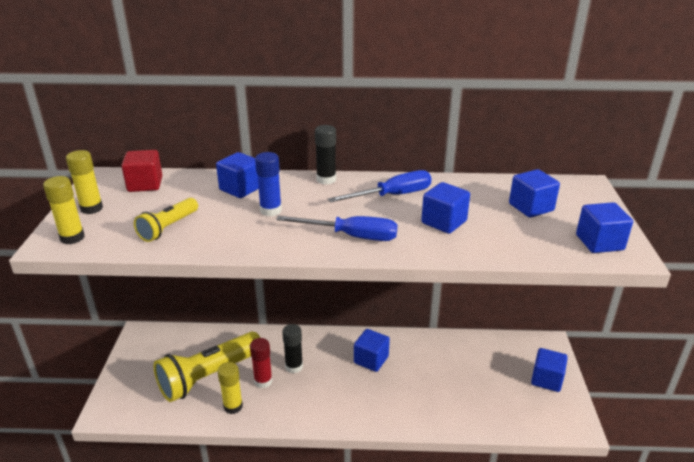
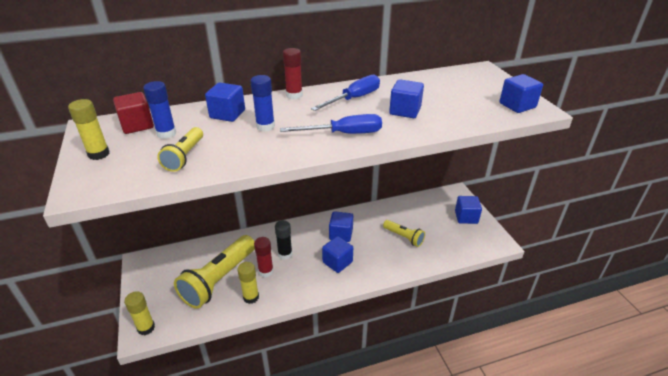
camera: 20 degrees left, 5 degrees up
yellow glue stick [43,176,85,244] -> yellow glue stick moved to [124,291,155,335]
black glue stick [315,125,336,185] -> red glue stick [283,48,303,99]
blue cube [509,169,560,218] -> blue cube moved to [322,236,353,273]
none -> blue glue stick [143,81,176,139]
none -> yellow flashlight [383,220,425,247]

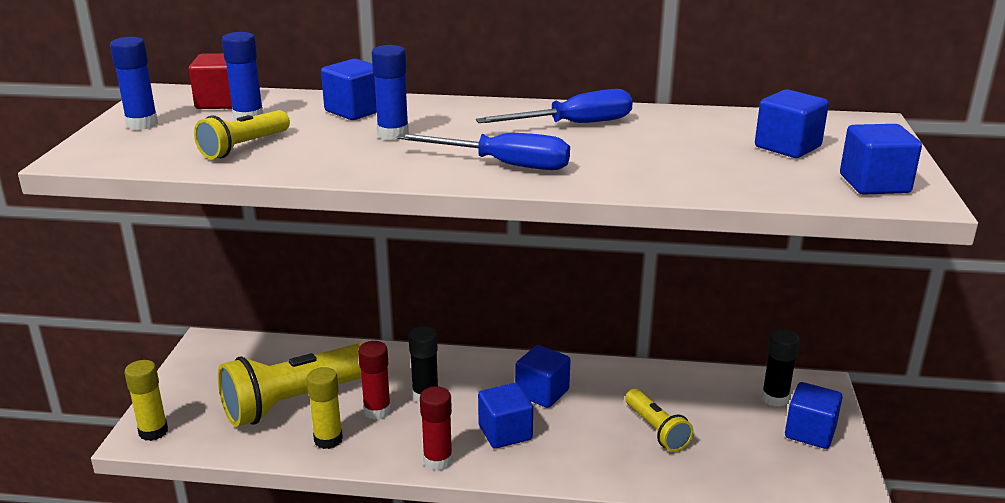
camera: 25 degrees right, 10 degrees down
yellow glue stick [68,99,109,160] -> blue glue stick [110,37,158,130]
red glue stick [283,48,303,99] -> red glue stick moved to [420,386,453,471]
blue cube [389,79,424,118] -> blue cube moved to [755,89,829,158]
none -> black glue stick [761,329,800,407]

